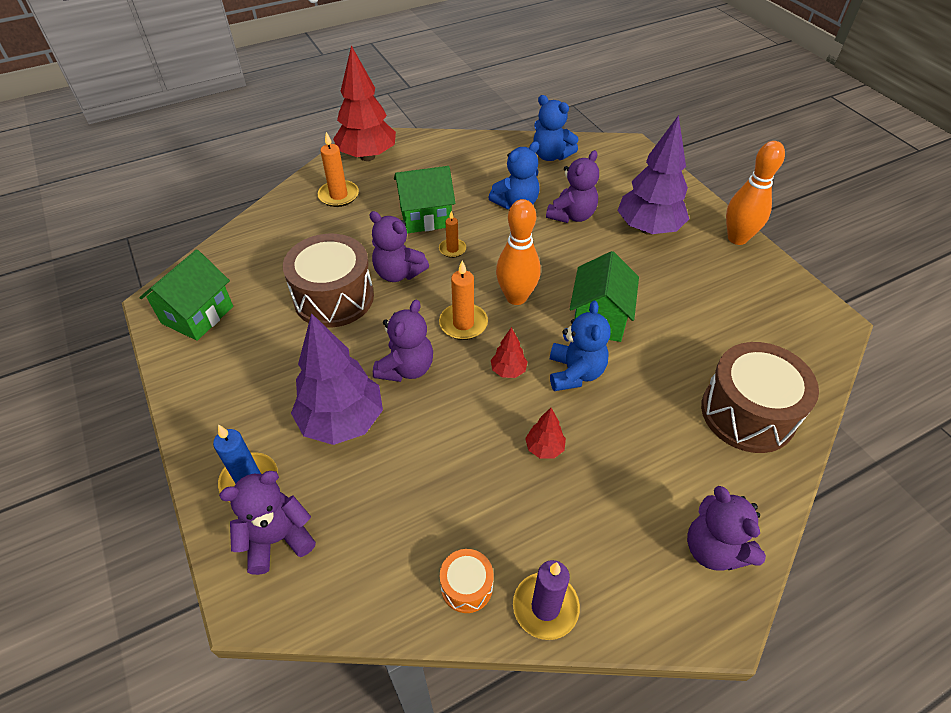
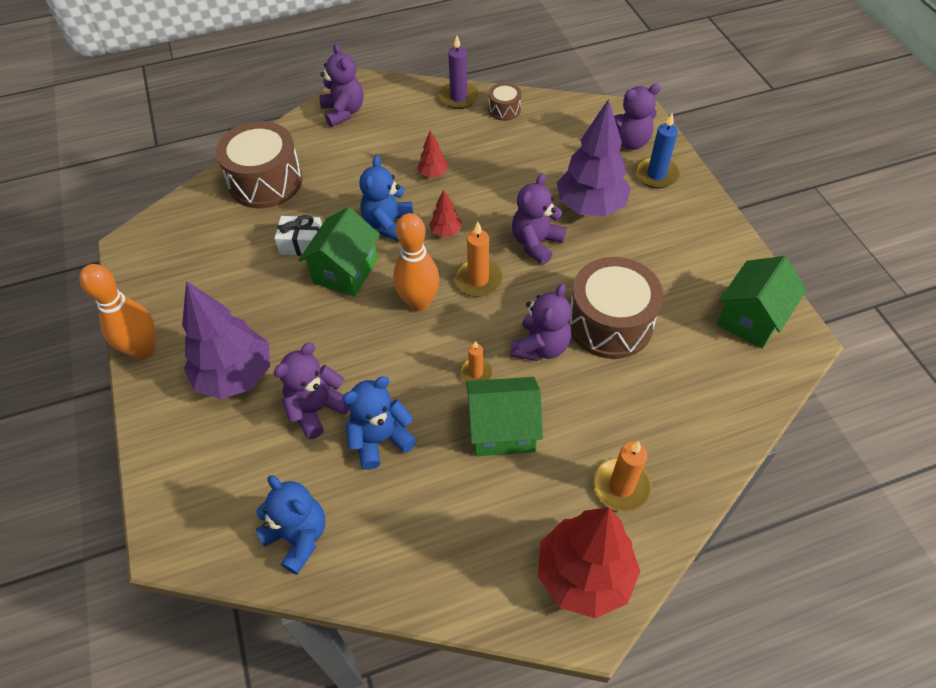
camera: 170 degrees left, 5 degrees up
purple teddy bear [369,211,429,282] -> purple teddy bear turned 75 degrees clockwise [510,284,571,361]
orange drum [440,549,494,613] -> brown drum [488,83,522,121]
none -> white gift [274,215,322,256]

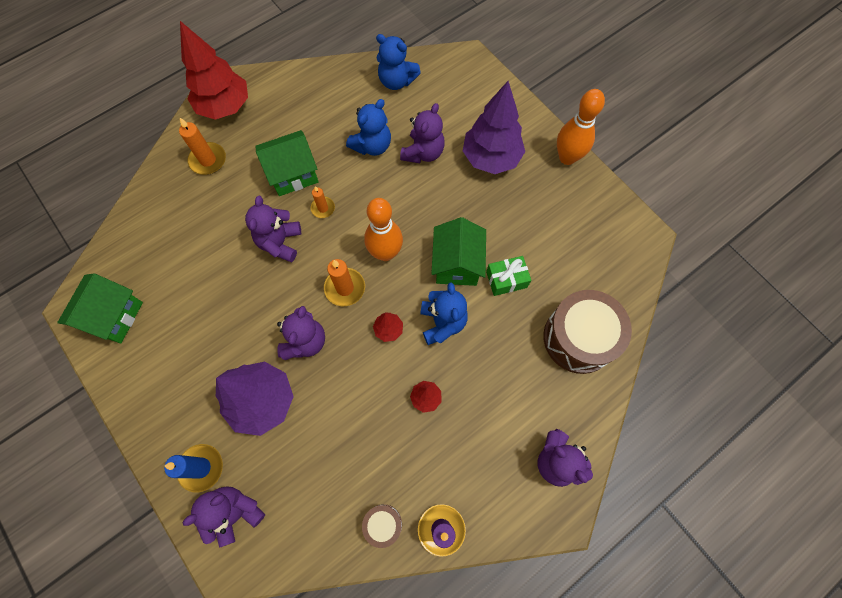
camera: 160 degrees right, 15 degrees up
white gift [274,215,322,256] -> green gift [486,256,531,296]
brown drum [569,257,663,359] -> none

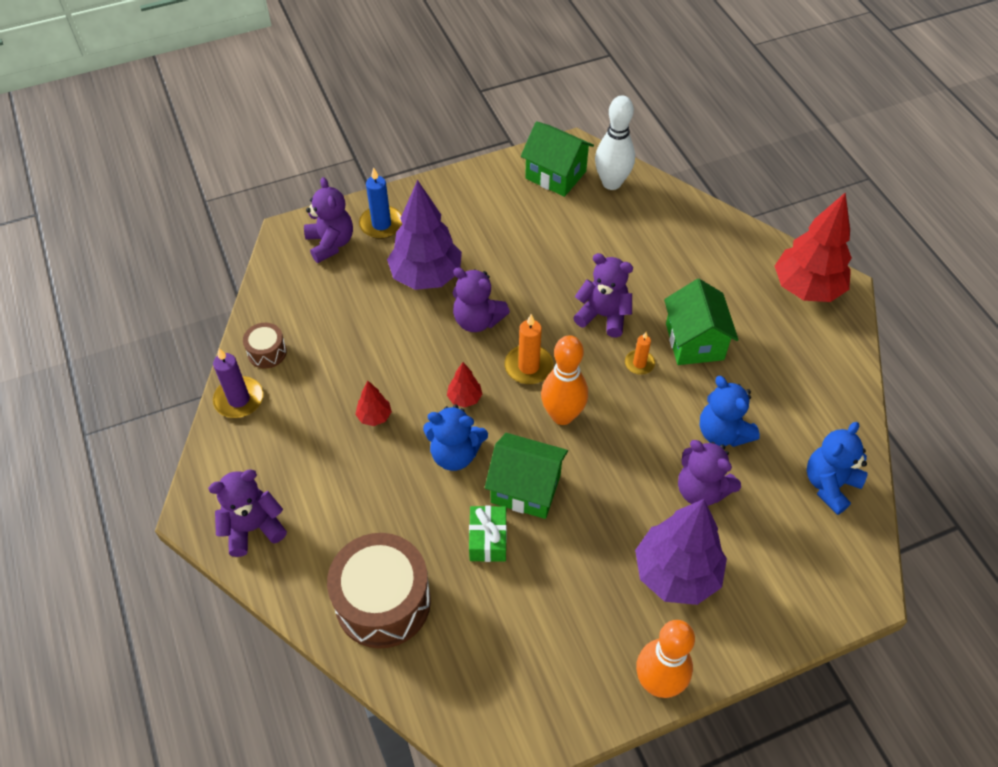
camera: 105 degrees right, 15 degrees down
orange candle [179,118,226,175] -> none
none -> white bowling pin [595,95,635,190]

